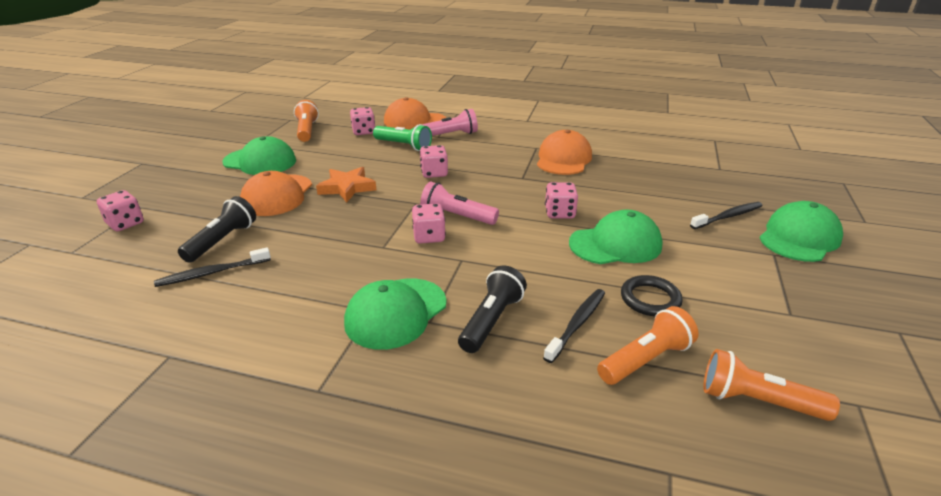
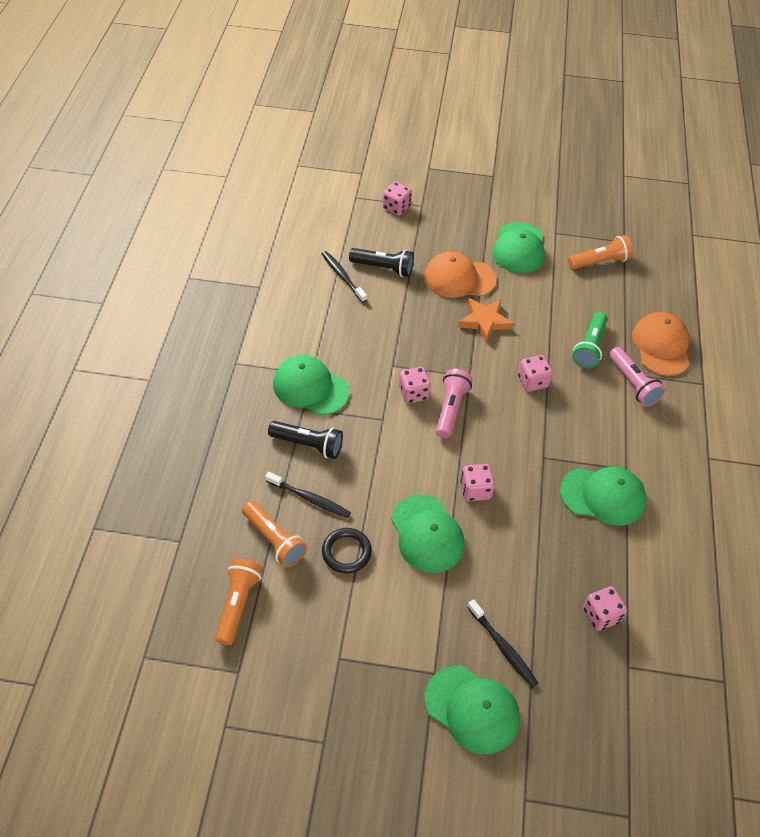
camera: 80 degrees right, 20 degrees up
pink dice [350,107,375,135] -> pink dice moved to [583,586,627,631]
orange cap [537,130,592,175] -> green cap [560,467,647,526]

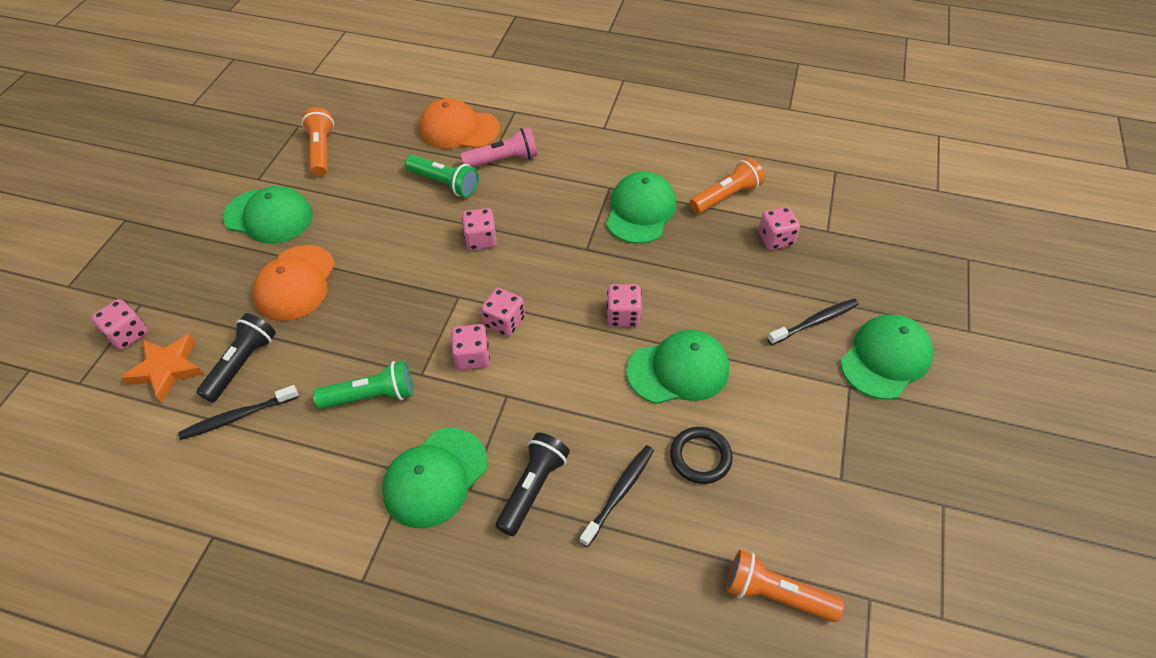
camera: 80 degrees left, 0 degrees up
orange flashlight [242,501,307,567] -> orange flashlight moved to [689,158,764,214]
pink flashlight [435,369,473,438] -> pink dice [481,288,525,337]
orange star [458,298,514,343] -> orange star moved to [120,334,204,403]
none -> green flashlight [313,360,413,409]

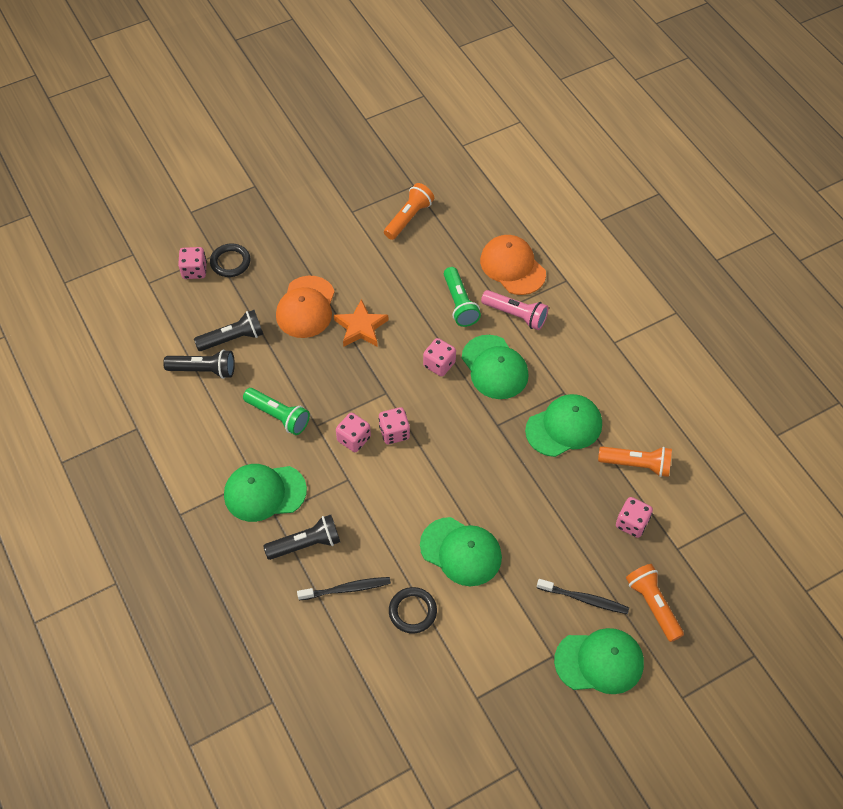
camera: 45 degrees right, 5 degrees up
orange star [120,334,204,403] -> orange star moved to [334,299,388,347]
black toothbrush [178,385,299,440] -> black flashlight [163,350,235,379]
green cap [223,186,313,244] -> green cap moved to [462,335,529,399]
orange cap [253,245,335,321] -> orange cap turned 45 degrees counterclockwise [276,276,335,338]
pink dice [606,284,642,327] -> none
orange flashlight [726,550,844,622] -> orange flashlight moved to [626,564,684,642]
none -> black ring [210,244,251,277]

